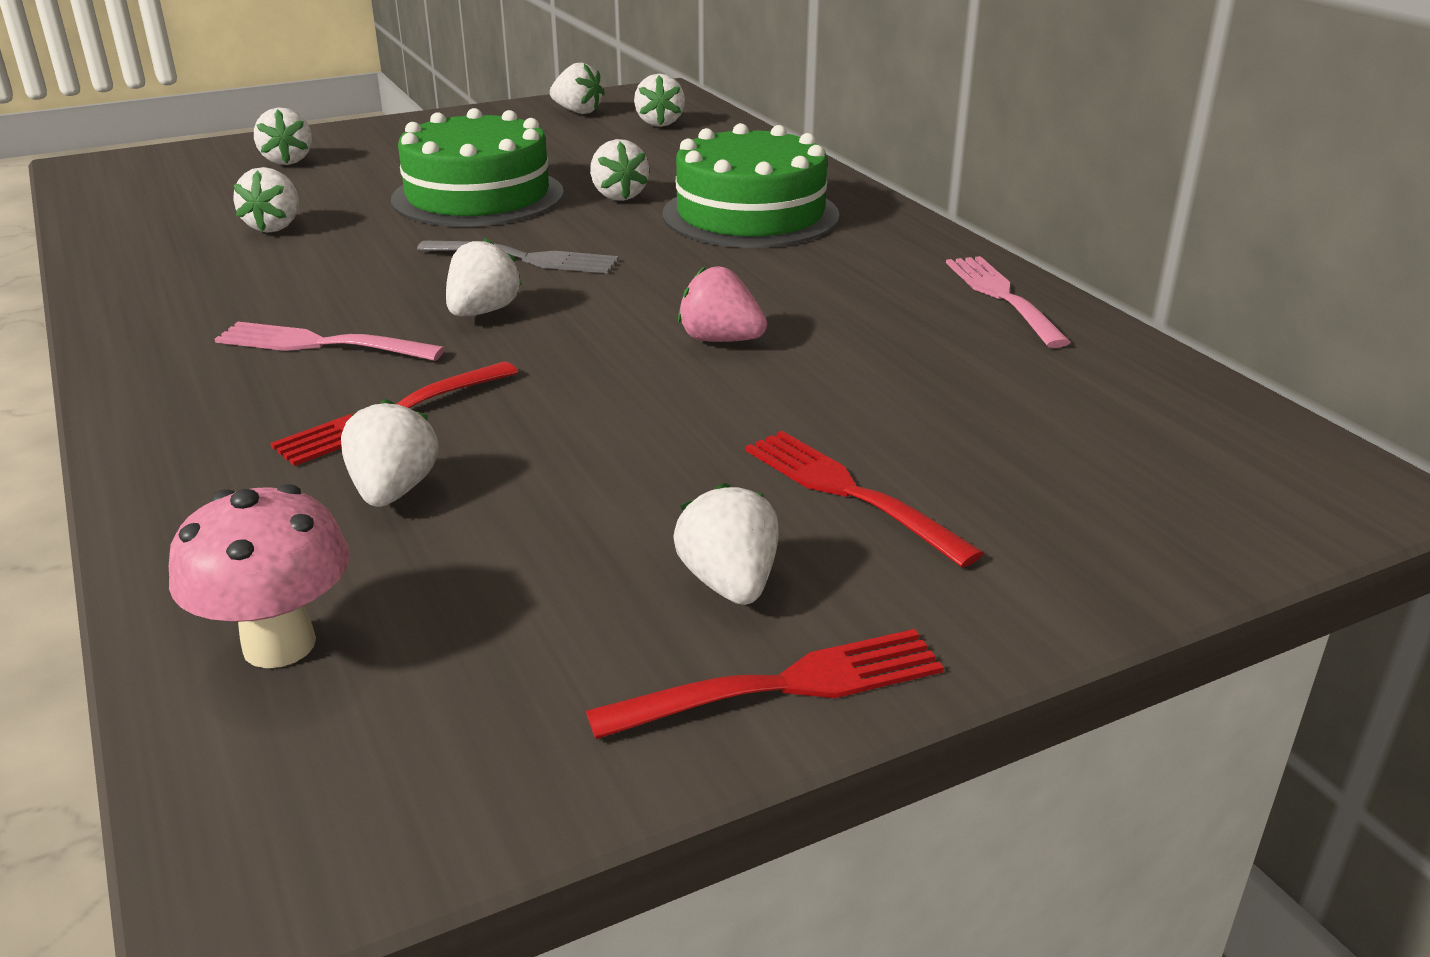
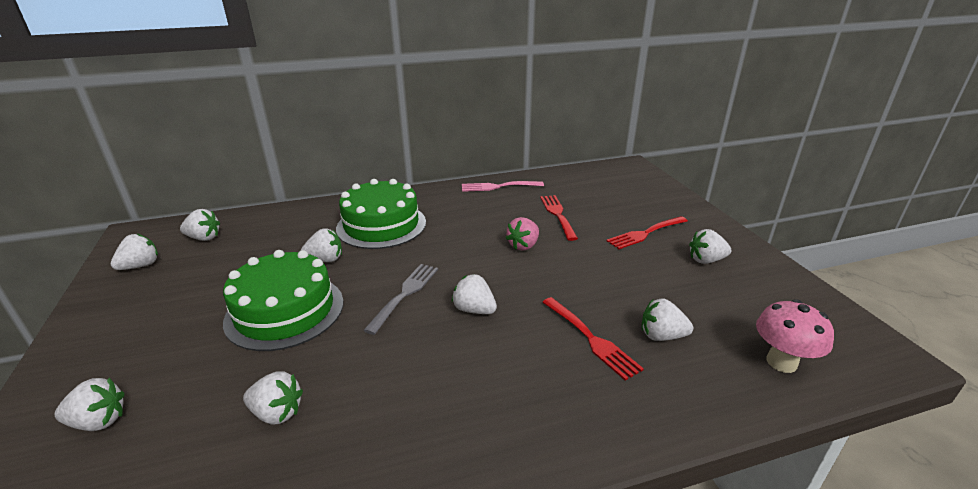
camera: 80 degrees left, 0 degrees up
pink fork [215,322,445,361] -> none
red fork [586,629,944,739] -> red fork moved to [540,195,578,241]

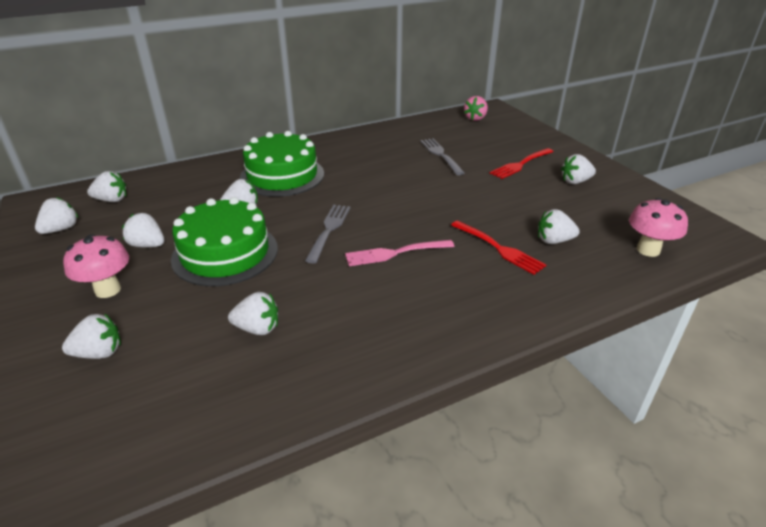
camera: 10 degrees left, 5 degrees up
white strawberry [452,274,497,314] -> white strawberry moved to [122,213,165,248]
pink fork [462,181,544,192] -> pink fork moved to [345,240,454,266]
pink strawberry [506,217,539,251] -> pink strawberry moved to [464,96,488,121]
red fork [540,195,578,241] -> grey fork [420,138,465,175]
none -> pink mushroom [63,234,129,298]

